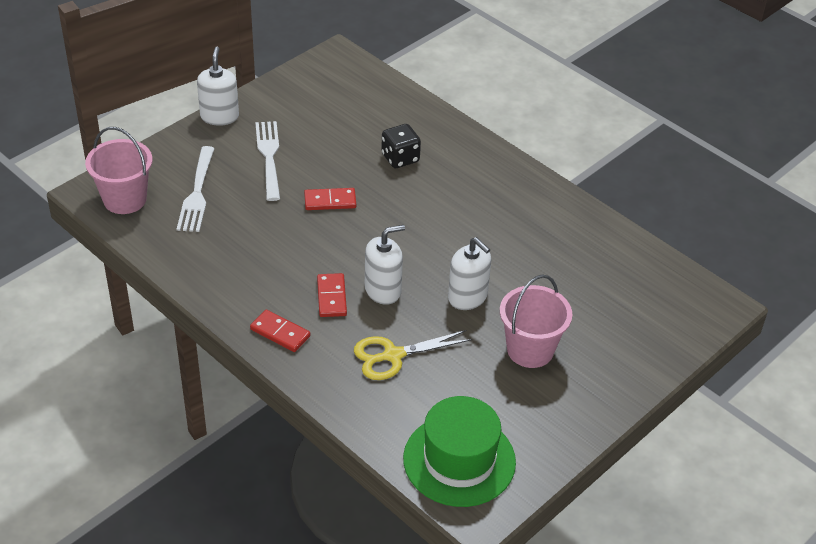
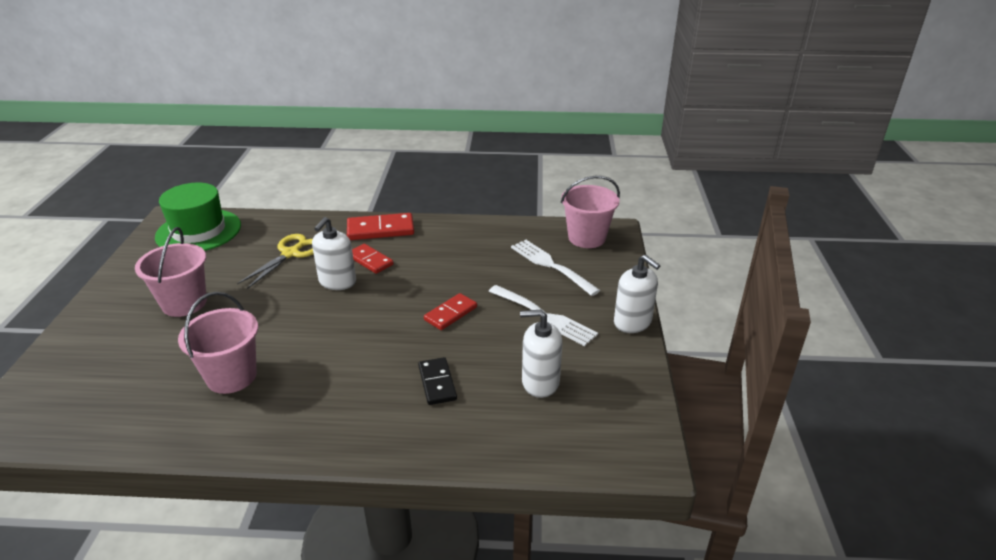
camera: 140 degrees right, 10 degrees down
red domino [250,309,310,352] -> red domino [347,213,414,240], size x1.50
black dice [381,124,421,168] -> black domino [418,357,457,405]
white soap dispenser [448,237,491,310] -> white soap dispenser moved to [520,310,563,398]
none -> pink bucket [178,292,258,394]

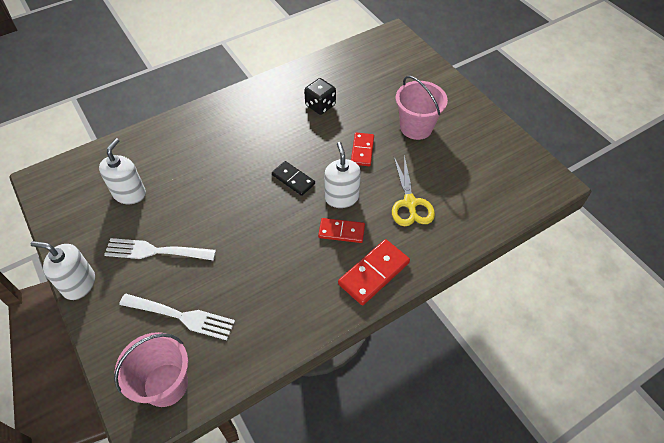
camera: 145 degrees right, 20 degrees up
green hat [155,183,241,251] -> none
pink bucket [178,292,258,394] -> black dice [304,78,336,115]
black domino [418,357,457,405] -> black domino moved to [272,161,315,196]
red domino [424,293,477,330] -> red domino moved to [351,133,374,166]
white soap dispenser [520,310,563,398] -> white soap dispenser turned 45 degrees counterclockwise [99,138,146,204]

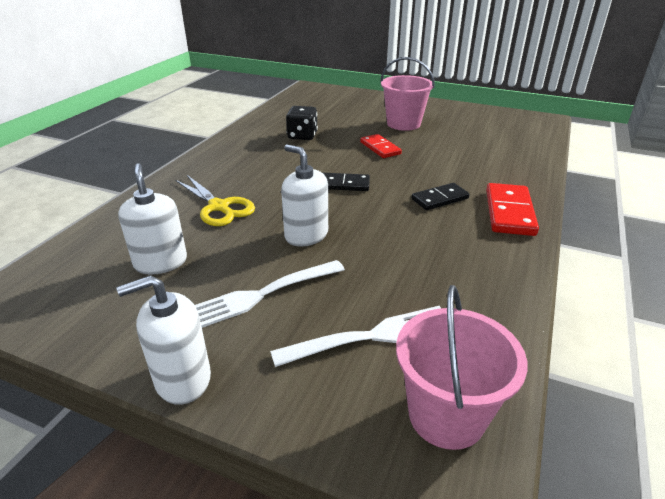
camera: 35 degrees left, 20 degrees down
red domino [318,218,365,243] -> black domino [411,183,470,210]
white soap dispenser [324,142,361,208] -> white soap dispenser moved to [281,145,328,247]
yellow scissors [392,155,435,226] -> yellow scissors moved to [175,175,255,226]

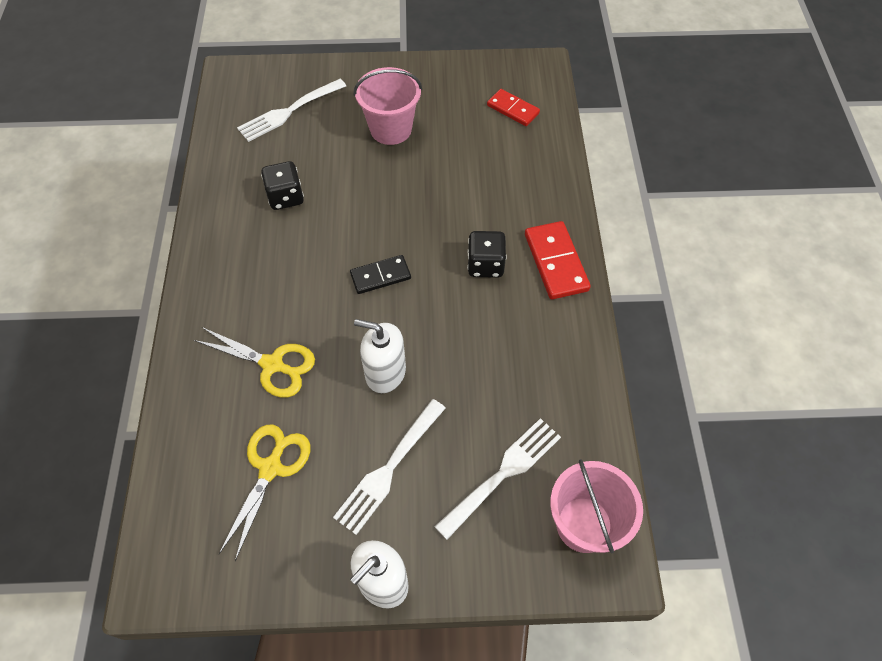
camera: 25 degrees left, 25 degrees up
white soap dispenser [118,163,187,275] -> yellow scissors [218,425,310,561]
red domino [360,134,402,158] -> red domino moved to [487,89,540,126]
black domino [411,183,470,210] -> black dice [467,231,507,278]
none -> white fork [237,79,346,142]

